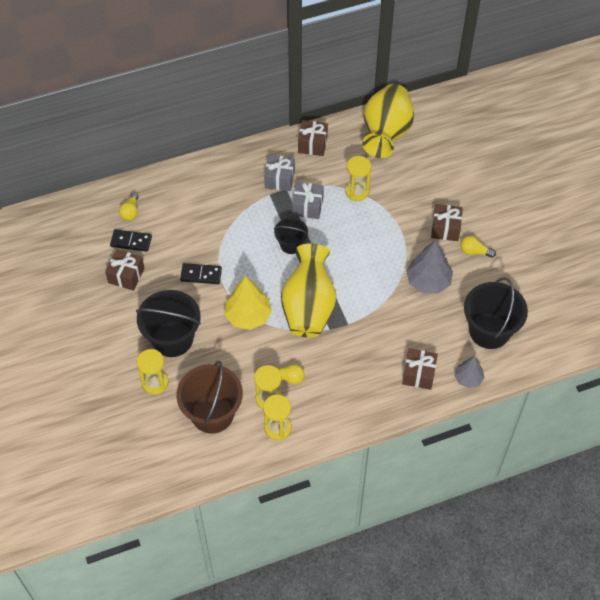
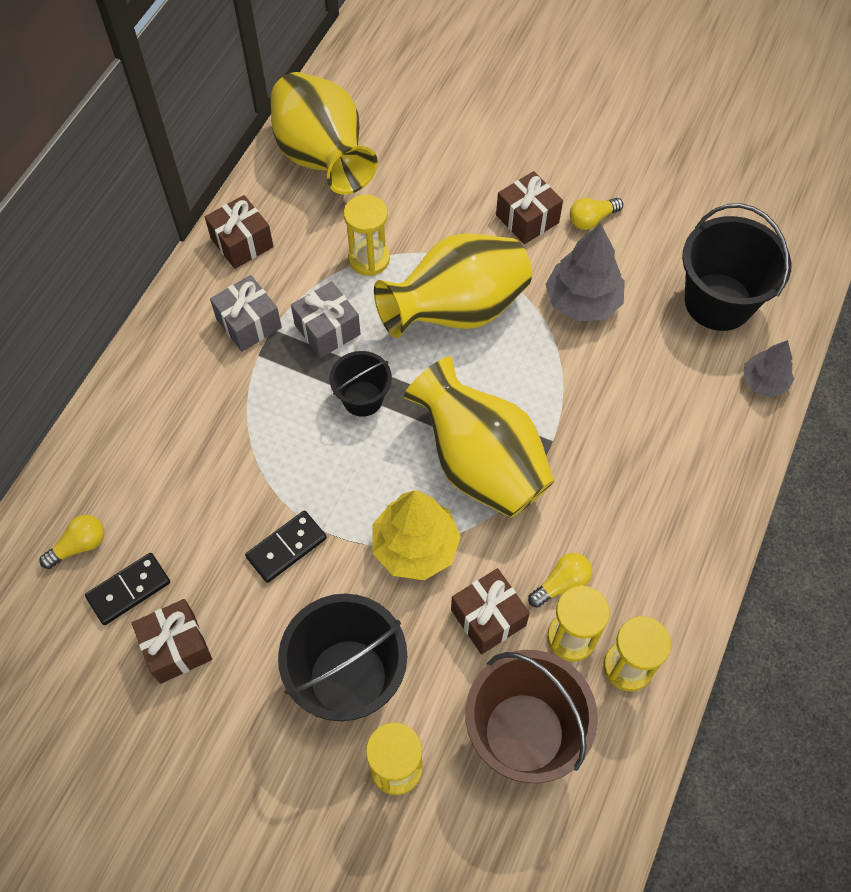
camera: 45 degrees left, 5 degrees up
yellow light bulb [119,192,139,221] -> yellow light bulb turned 90 degrees counterclockwise [40,515,104,569]
brown gift [402,348,438,390] -> brown gift moved to [451,568,530,654]
none -> yellow vase [374,233,532,338]

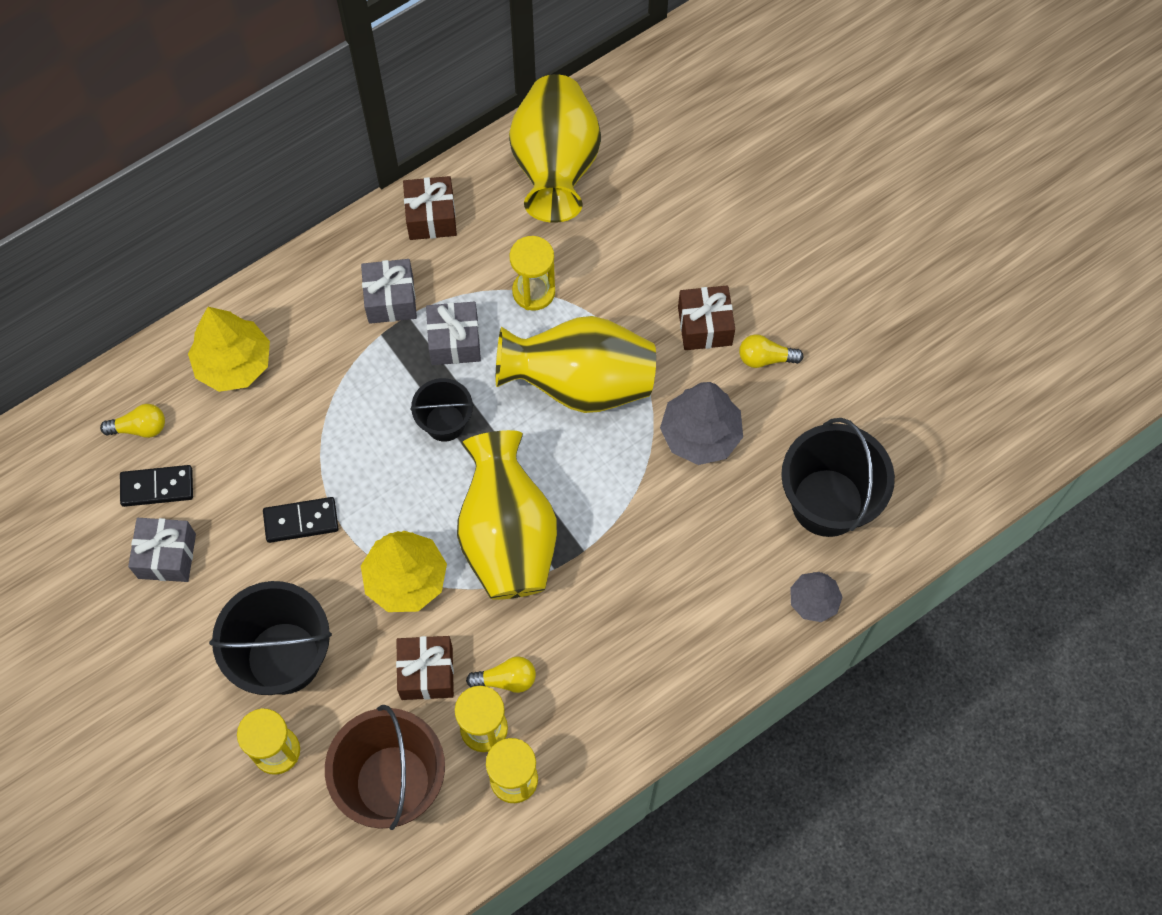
camera: 30 degrees right, 5 degrees up
brown gift [132,599,212,684] -> grey gift [128,518,196,582]
none -> yellow tree [188,307,270,392]

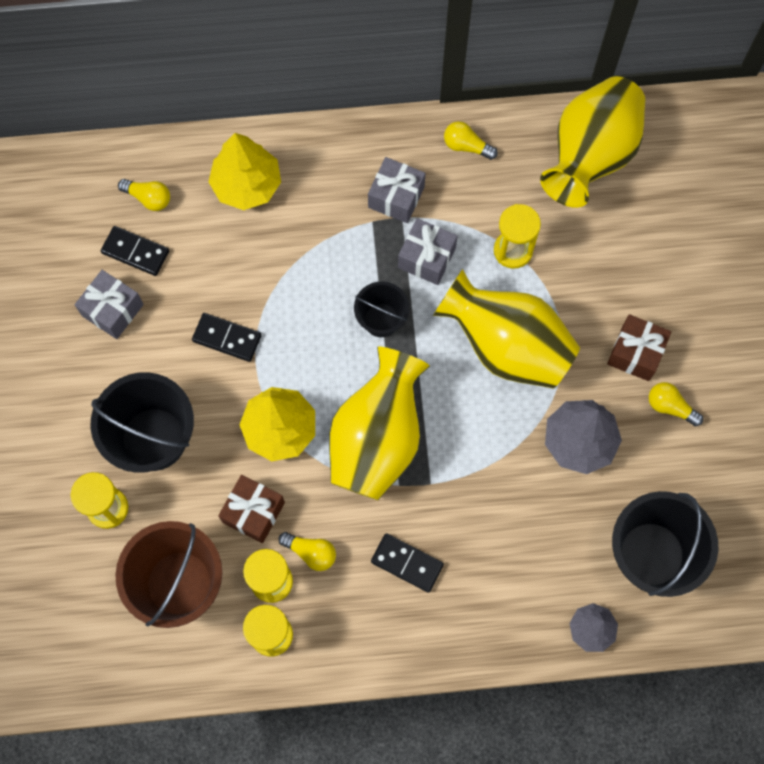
camera: 30 degrees right, 5 degrees up
brown gift [403,176,457,240] -> yellow light bulb [444,121,498,160]
none -> black domino [371,533,444,593]

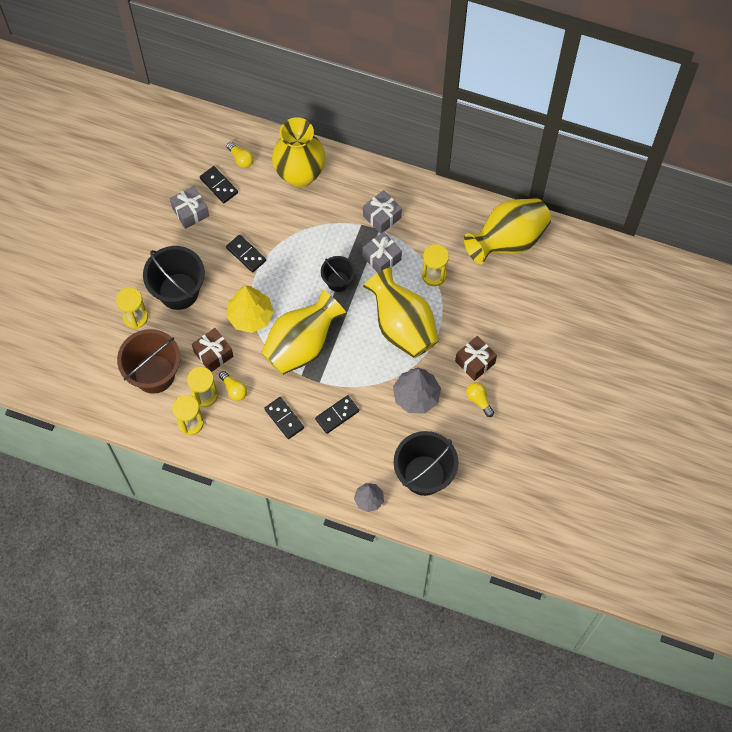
camera: 25 degrees right, 5 degrees down
yellow tree [209,133,281,210] -> yellow vase [272,117,326,187]
yellow light bulb [444,121,498,160] -> none
none -> black domino [315,395,359,434]

